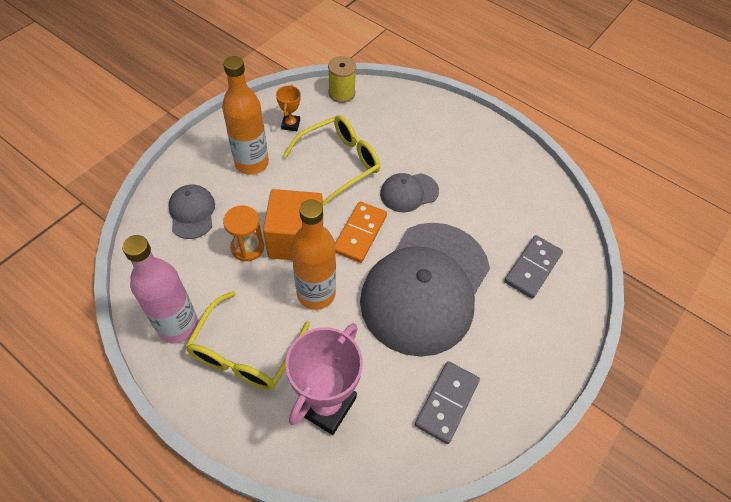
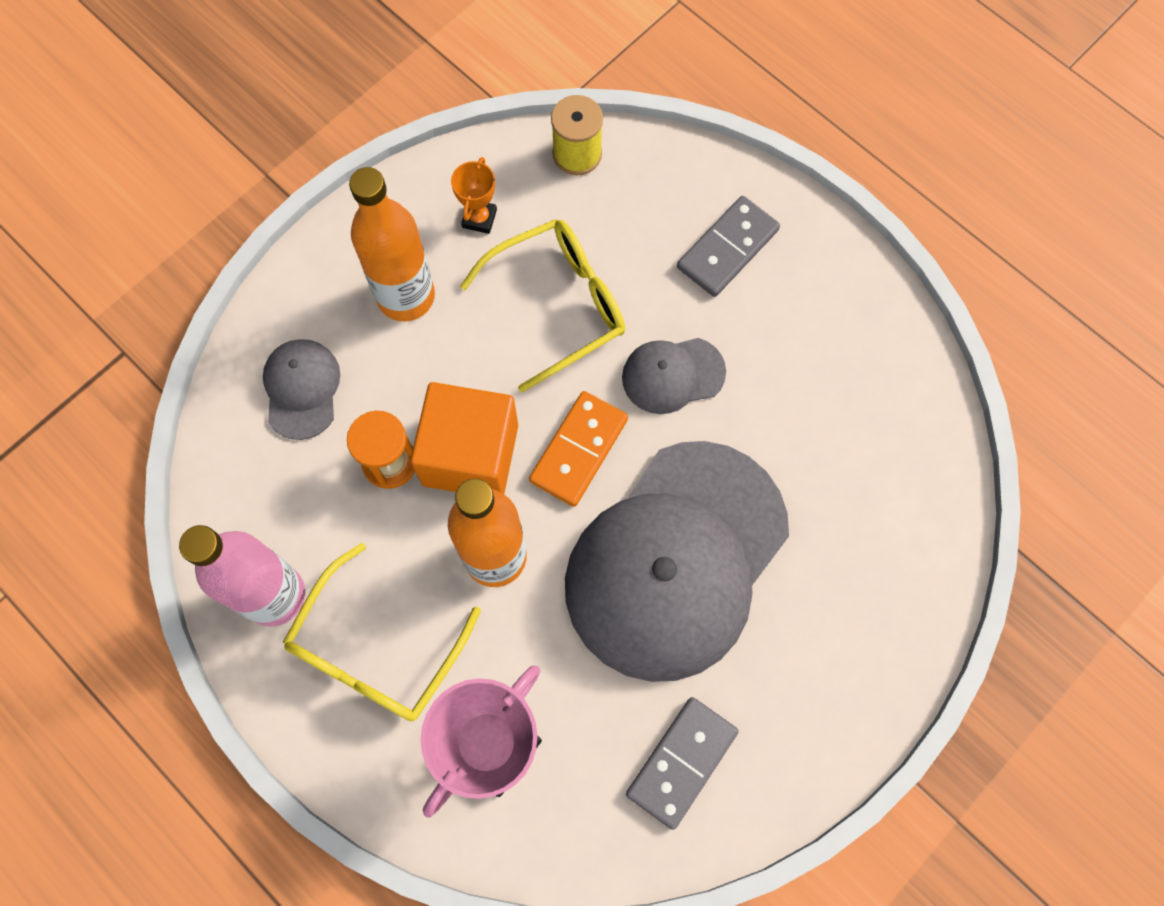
camera: 10 degrees right, 15 degrees up
grey domino [504,235,563,299] -> grey domino moved to [677,196,780,297]

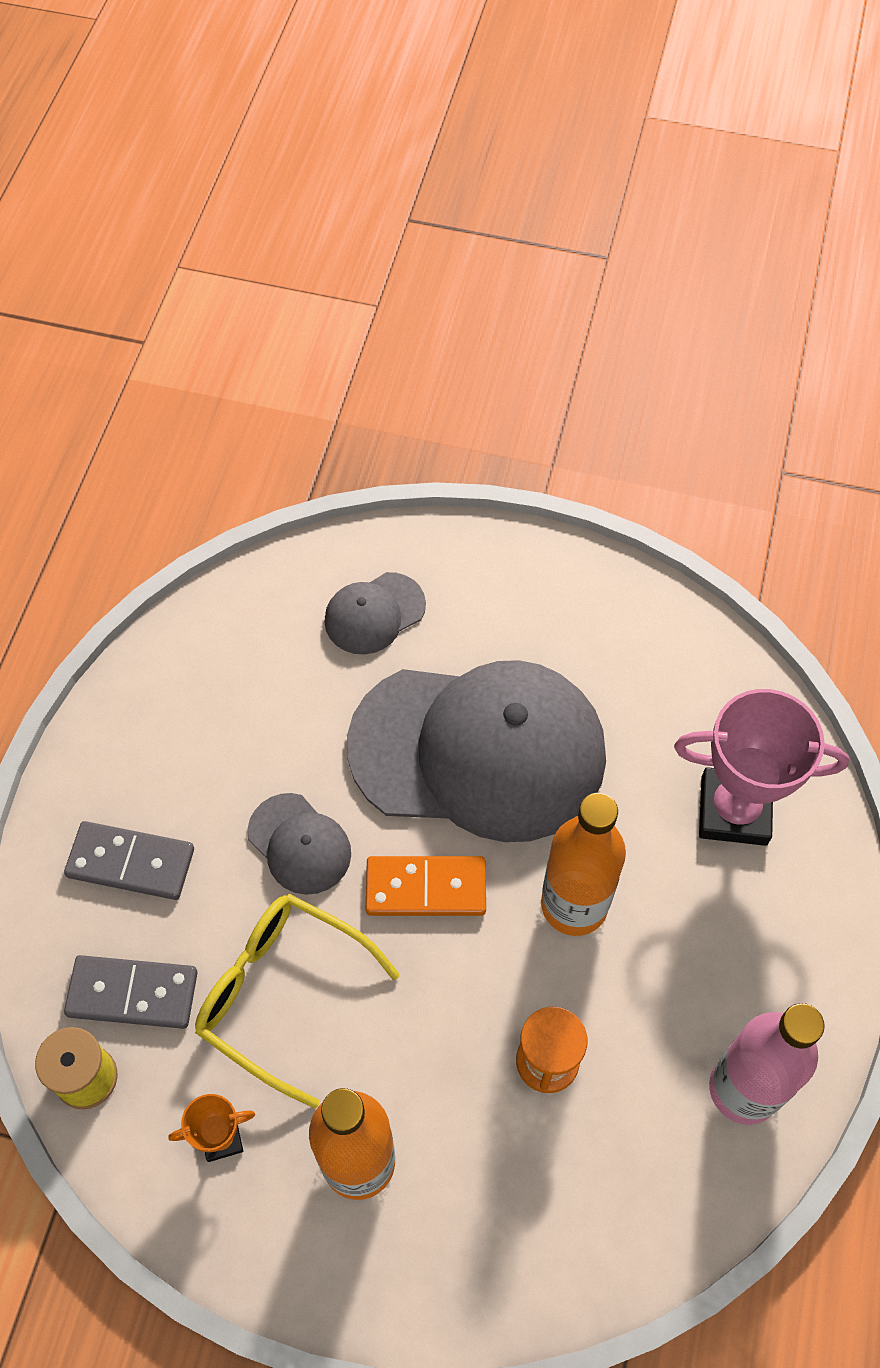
camera: 120 degrees left, 10 degrees down
grey cap [263,339,340,440] -> grey cap moved to [324,572,426,655]
yellow glasses [283,543,481,722] -> none
orange cube [411,382,518,494] -> none
grey domino [626,697,739,830] -> grey domino moved to [64,955,198,1029]

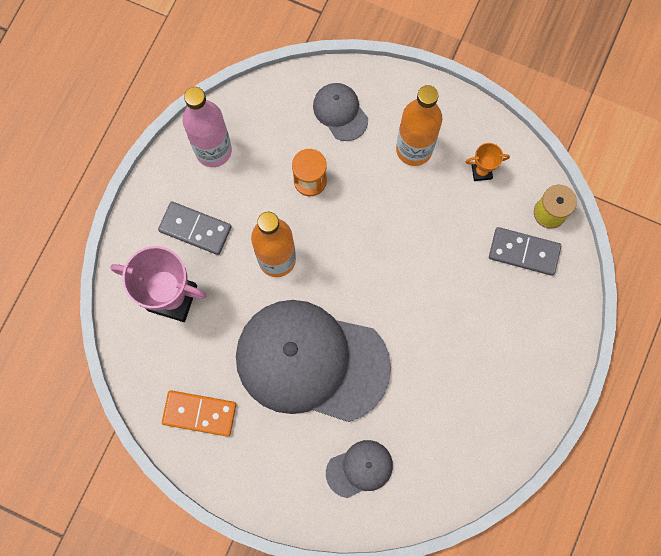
camera: 170 degrees left, 15 degrees up
grey domino [64,821,194,900] -> grey domino moved to [158,201,232,255]
yellow glasses [195,894,400,1109] -> none
grey cap [247,793,351,895] -> grey cap moved to [313,83,368,141]
orange domino [366,856,486,916] -> orange domino moved to [162,390,236,437]

